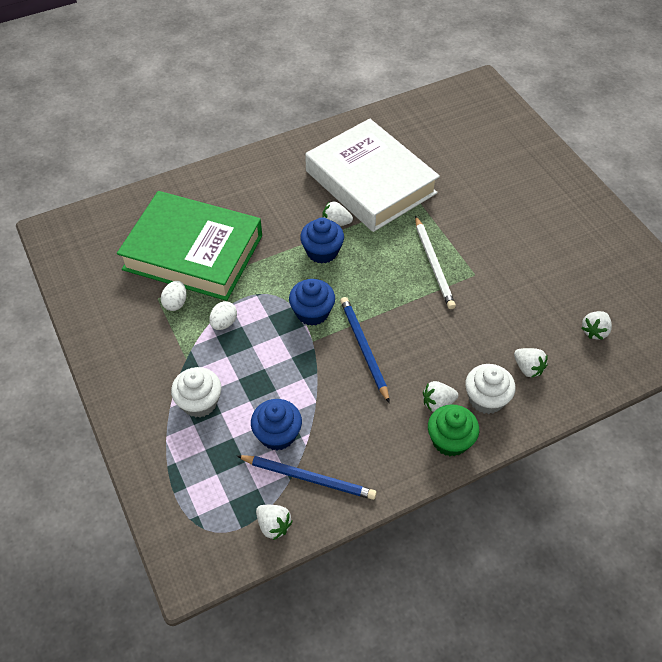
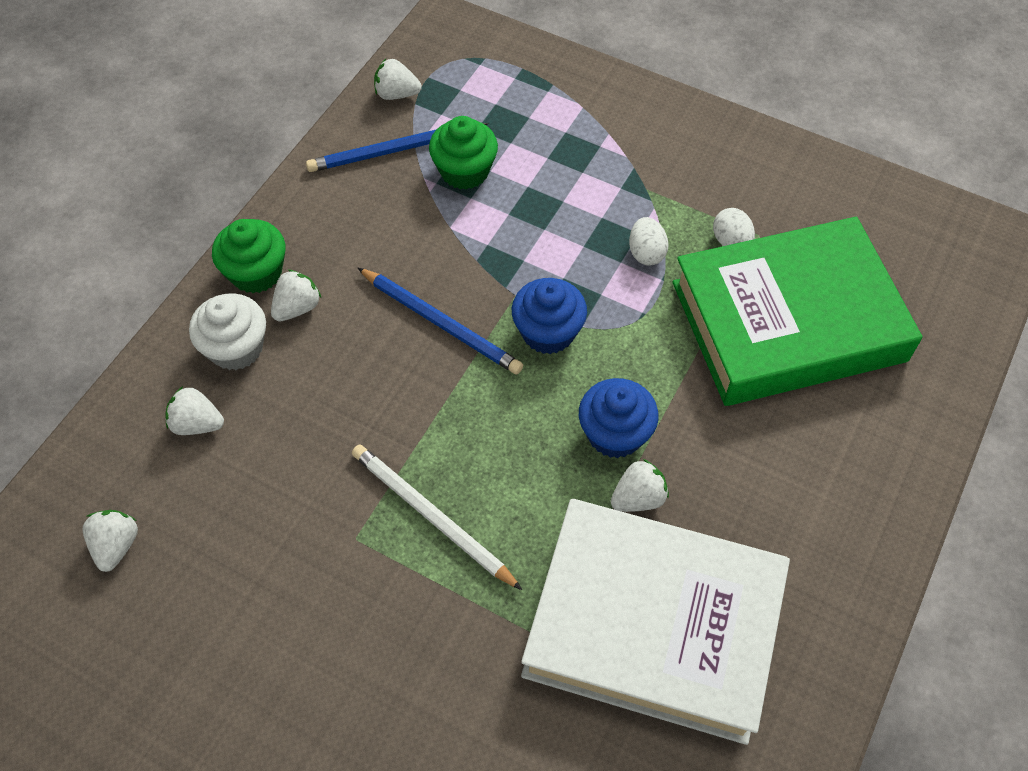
camera: 145 degrees right, 5 degrees up
white cupcake [171,367,222,418] -> none
blue cupcake [251,399,302,450] -> green cupcake [429,116,498,190]

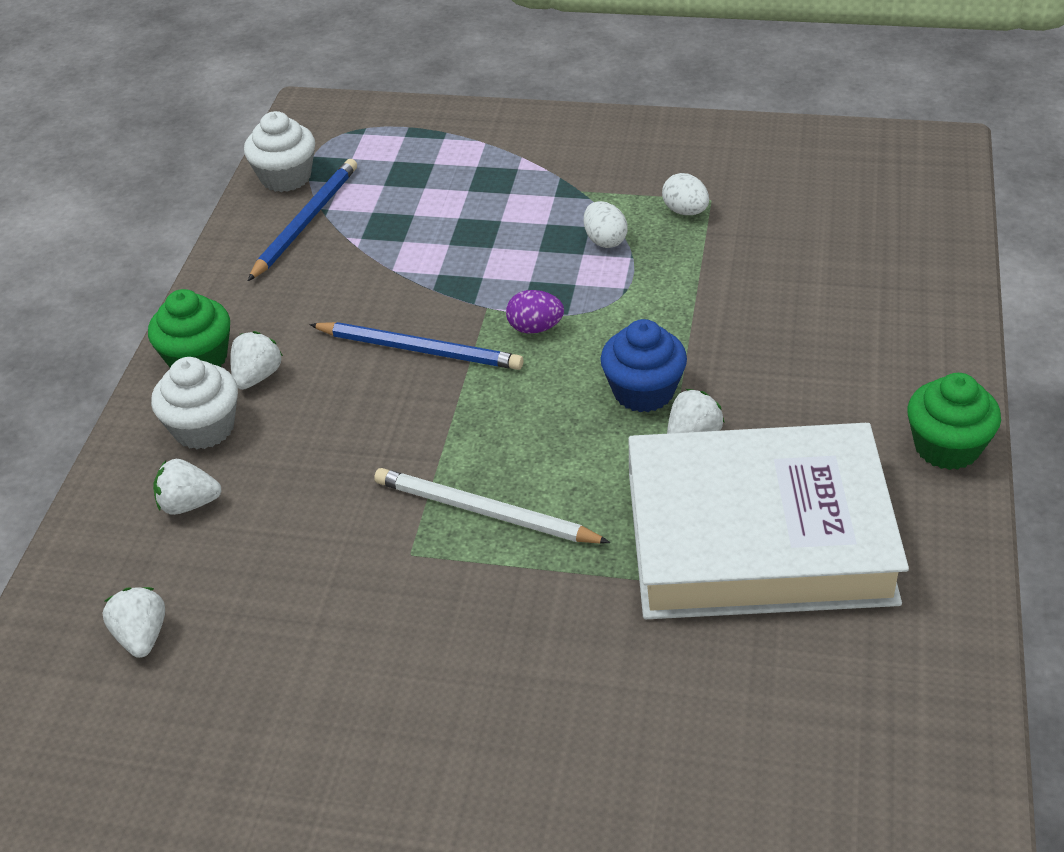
camera: 15 degrees left, 15 degrees down
blue pencil [306,123,489,172] -> blue pencil turned 150 degrees clockwise [248,159,357,281]
white strawberry [374,59,422,100] -> white cupcake [244,111,315,192]
green cupcake [429,116,498,190] -> green cupcake moved to [907,373,1001,470]
blue cupcake [512,278,587,354] -> purple egg [506,290,564,334]
green book [673,217,922,406] -> none

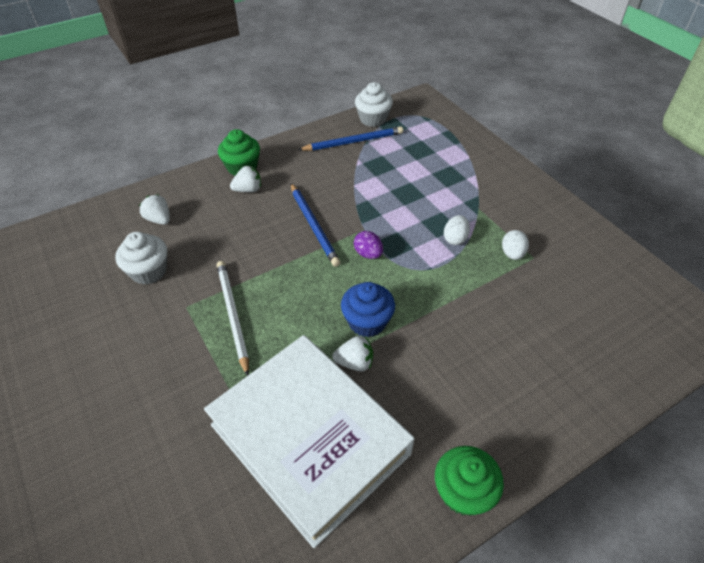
camera: 45 degrees right, 5 degrees up
white strawberry [102,587,165,658] -> none
white cupcake [151,357,238,449] -> white cupcake moved to [115,232,167,285]

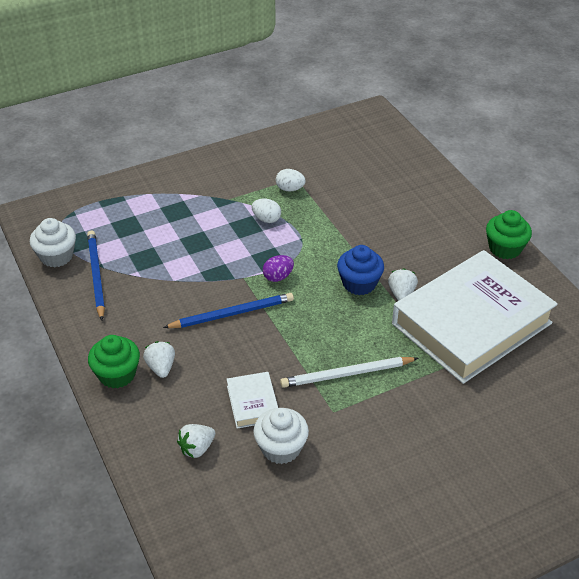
camera: 85 degrees left, 5 degrees down
none -> white book [227,372,278,429]

